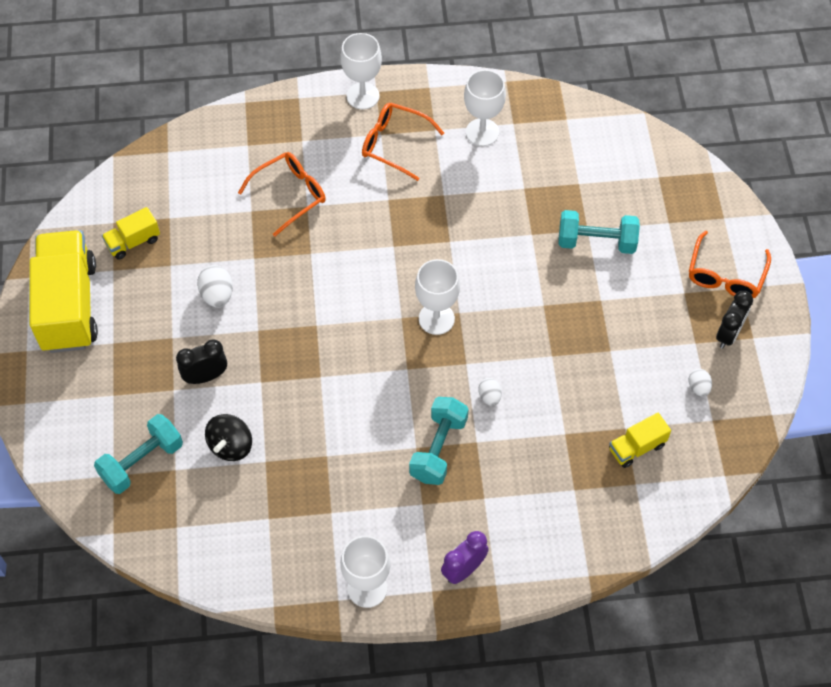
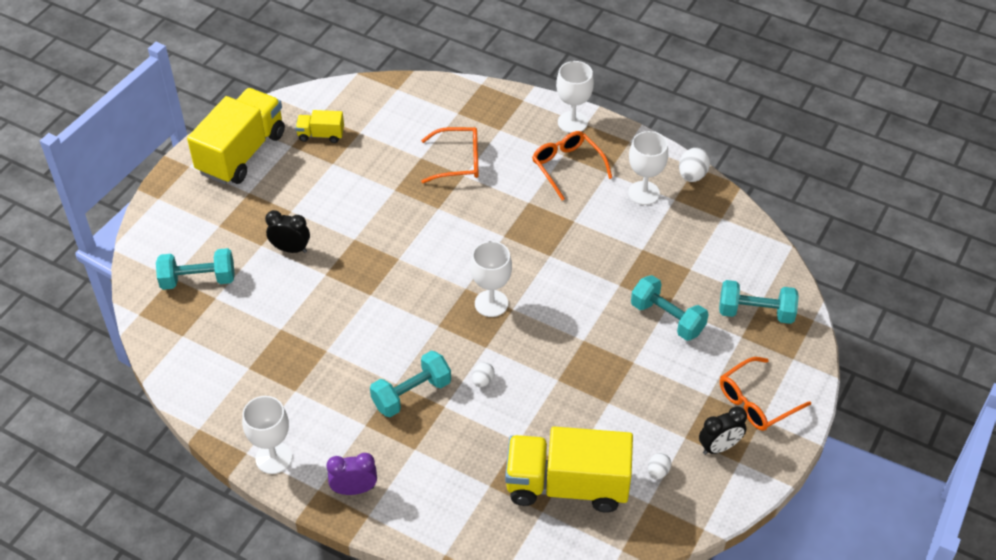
camera: 35 degrees right, 10 degrees down
white egg [197,265,233,308] -> white egg moved to [679,148,710,182]
black spinning top [205,414,252,461] -> none
yellow truck [609,413,671,468] -> yellow truck [505,427,633,513], size x2.17
none -> turquoise dumbbell [719,280,799,324]

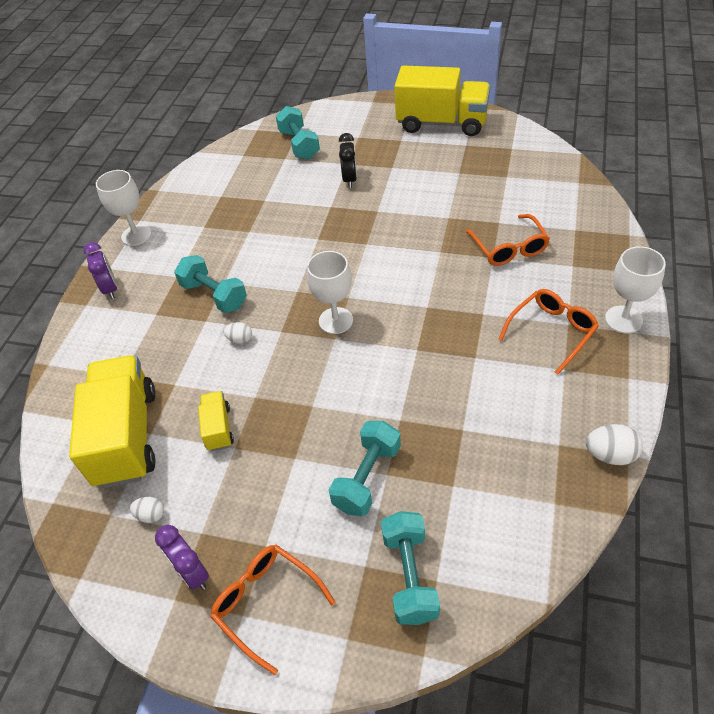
camera: 80 degrees right, 0 degrees up
yellow truck [296,110,344,143] -> yellow truck moved to [198,391,234,451]
white goblet [628,131,668,205] -> none
black clock [699,406,747,455] -> purple clock [155,525,209,590]

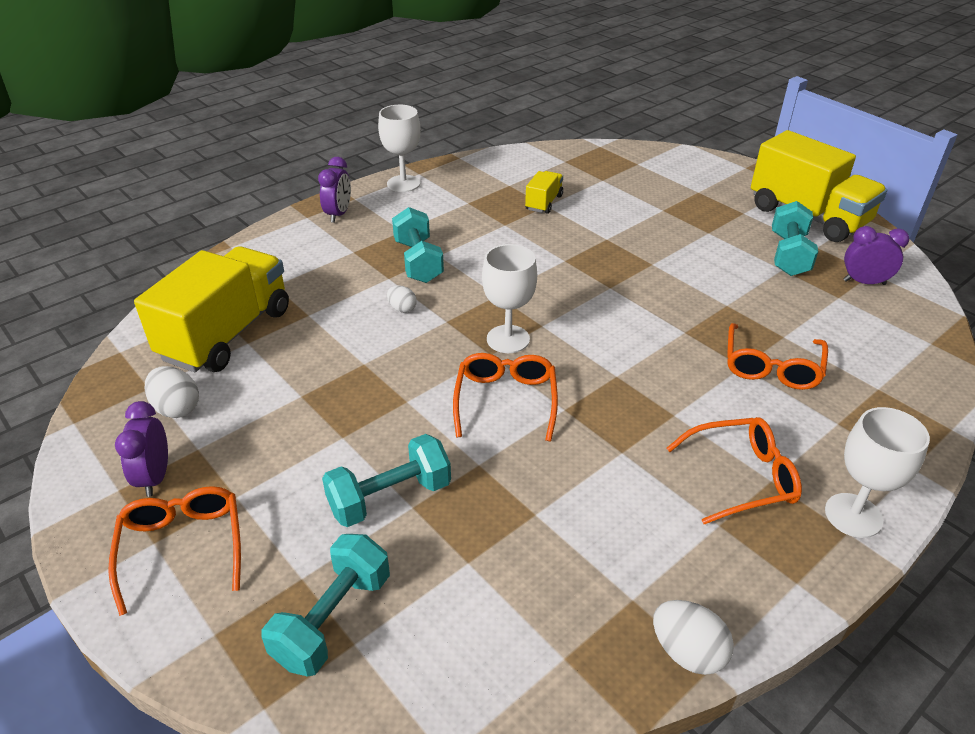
camera: 30 degrees right, 10 degrees down
white egg [130,497,164,523] -> white egg [145,366,199,418], size x1.59
yellow truck [198,391,234,451] -> yellow truck moved to [525,171,563,214]
turquoise dumbbell [276,106,320,160] -> turquoise dumbbell moved to [772,201,818,276]
black clock [339,133,357,188] -> none
none -> orange glasses [453,353,558,441]
none -> purple clock [843,226,909,285]

